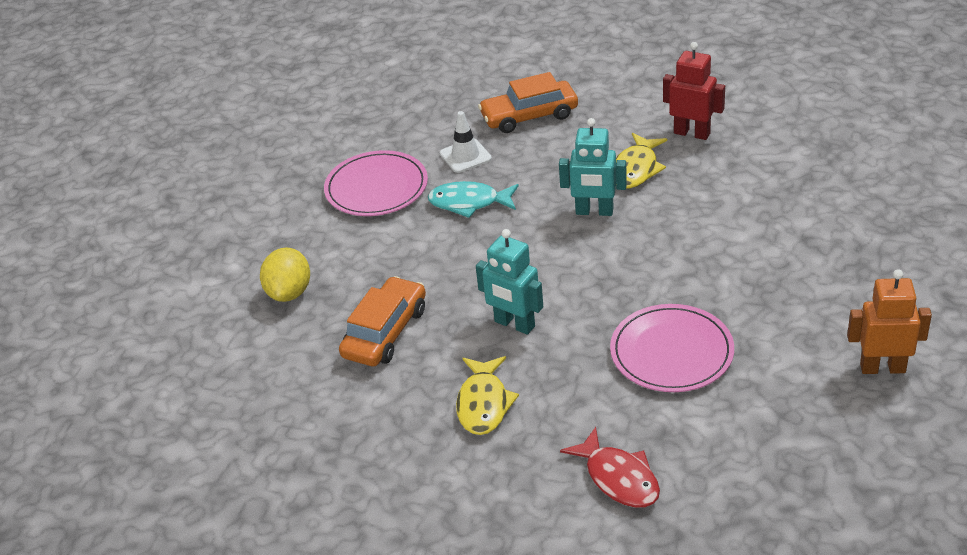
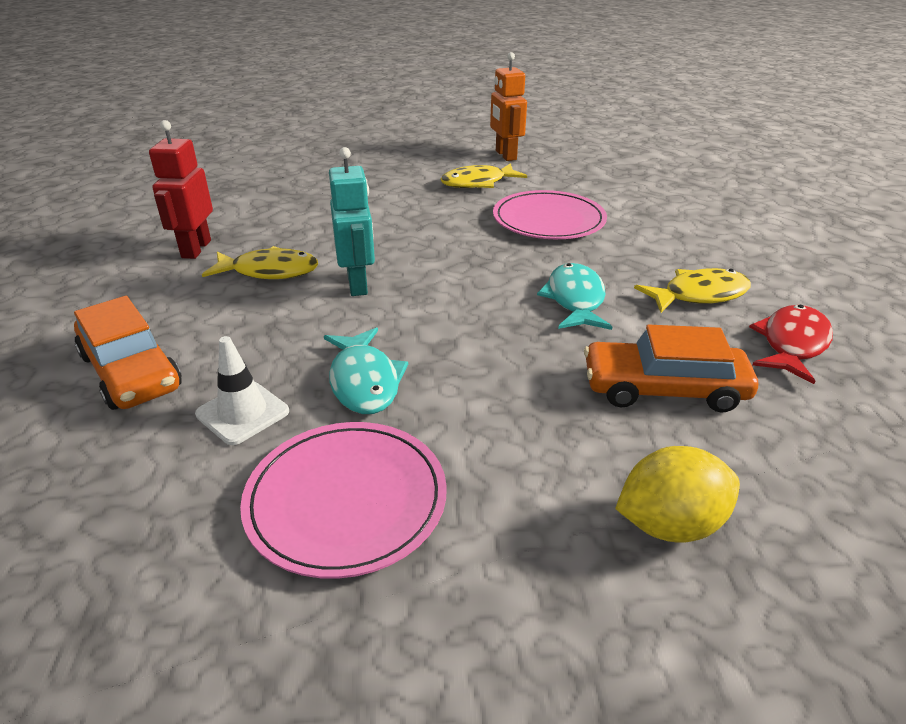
camera: 115 degrees left, 5 degrees down
turquoise robot [476,229,543,335] -> turquoise fish [537,263,612,330]
red fish [560,427,660,508] -> red fish moved to [749,305,833,384]
none -> yellow fish [441,163,527,188]

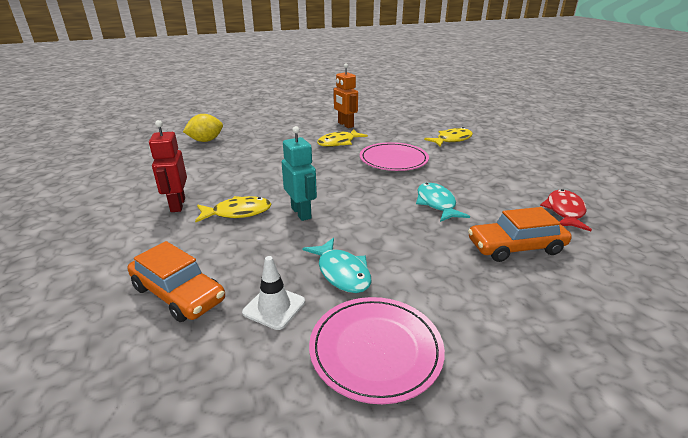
camera: 15 degrees left, 5 degrees down
yellow lemon [615,446,740,543] -> yellow lemon moved to [183,114,223,142]
yellow fish [634,268,751,313] -> yellow fish moved to [424,127,473,147]

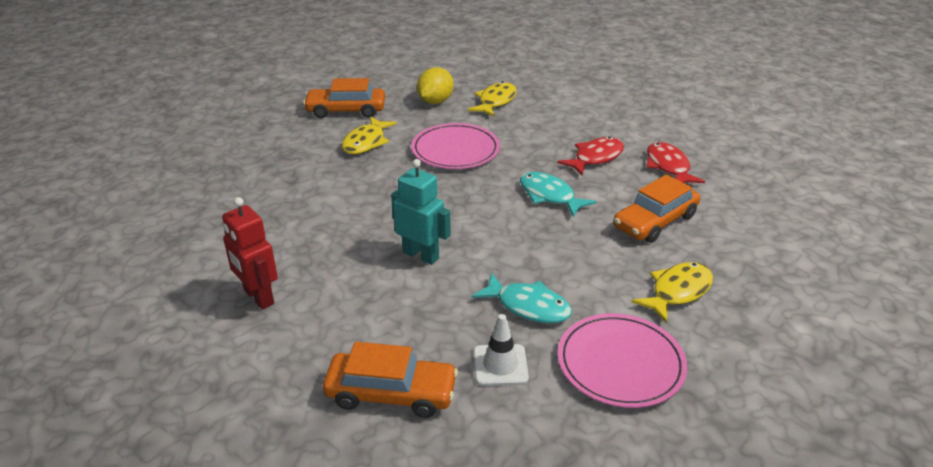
camera: 30 degrees left, 5 degrees up
yellow lemon [183,114,223,142] -> yellow lemon moved to [417,67,454,104]
yellow fish [195,196,271,223] -> yellow fish moved to [631,262,713,323]
orange robot [333,63,358,128] -> orange car [303,78,385,118]
none -> red fish [557,137,624,176]

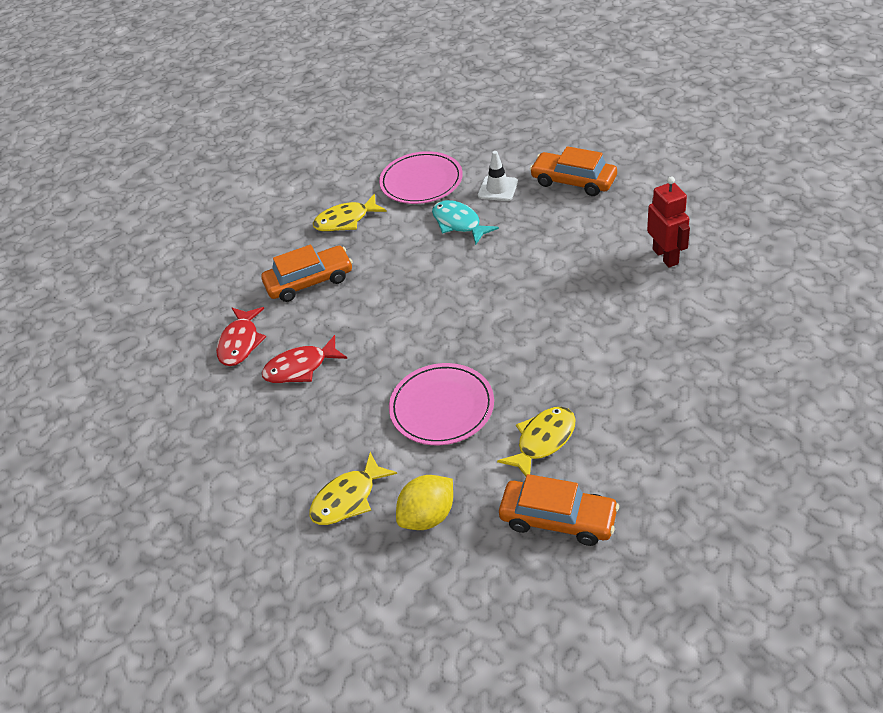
camera: 155 degrees left, 10 degrees up
turquoise robot [391,159,451,265] -> none
turquoise fish [520,172,597,217] -> none

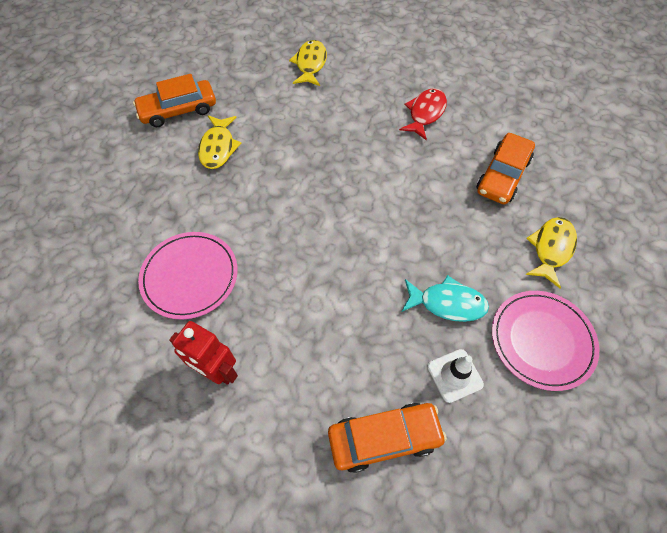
camera: 135 degrees right, 15 degrees up
red fish [216,307,266,366] -> none
pink plate [389,363,494,445] -> pink plate moved to [138,232,238,320]
yellow lemon [396,475,453,530] -> none

